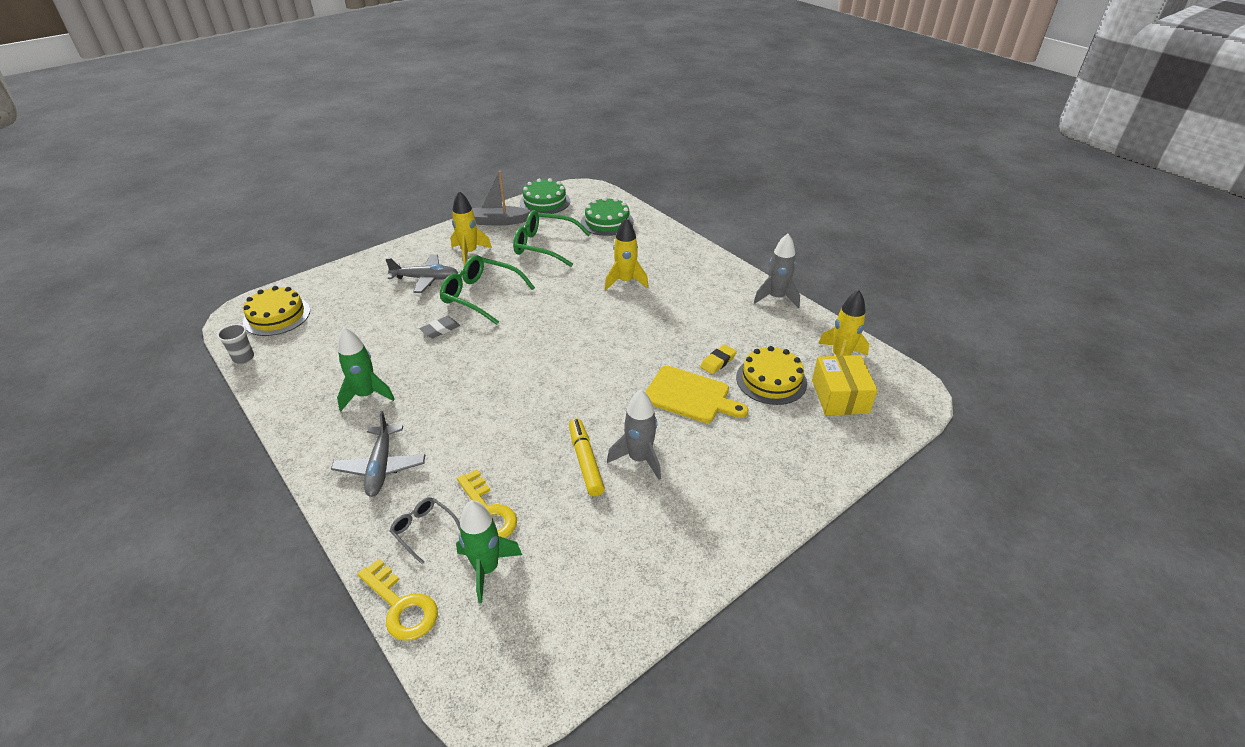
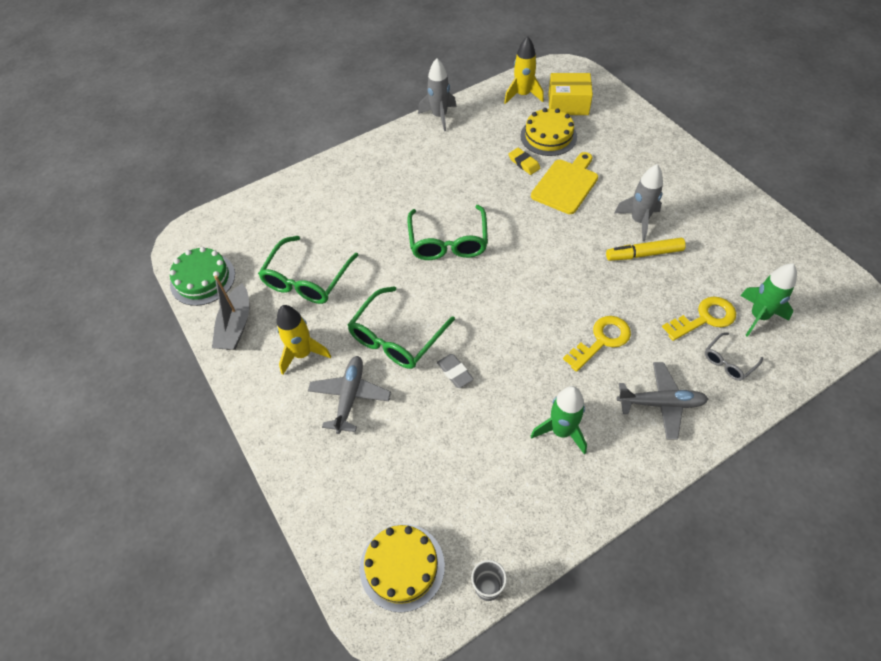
camera: 80 degrees left, 15 degrees up
yellow key [358,559,438,641] -> yellow key moved to [563,316,631,372]
green cake [581,197,634,236] -> none
yellow rocket [605,218,649,290] -> none
none -> green glasses [407,205,488,260]

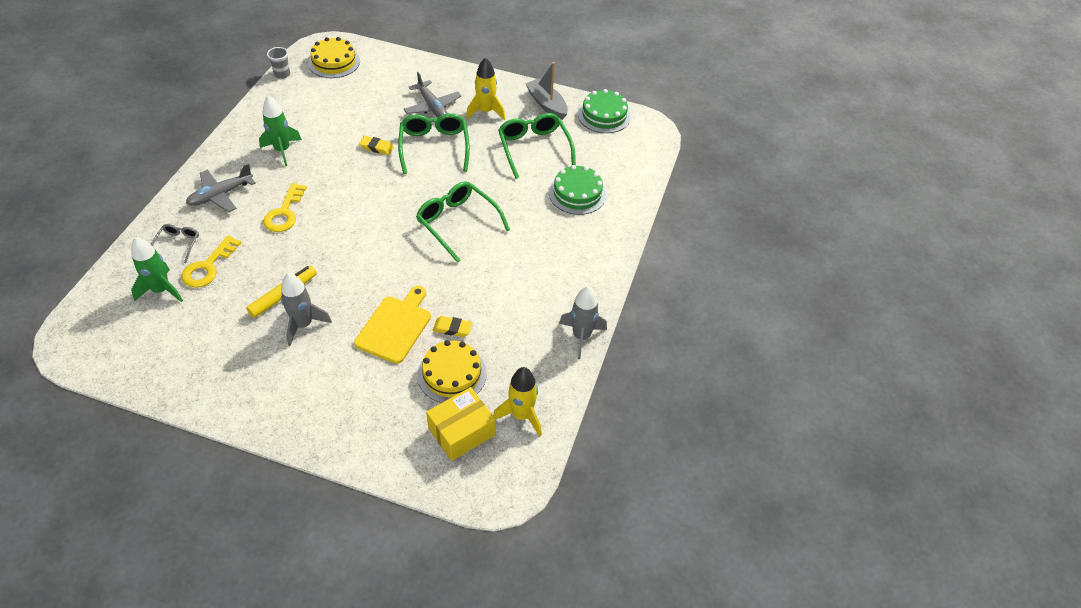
camera: 135 degrees right, 5 degrees down
grey eraser [437,354,474,388] -> yellow eraser [359,136,394,155]
yellow cutting board [531,152,598,214] -> yellow cutting board turned 150 degrees counterclockwise [354,286,431,364]
none -> green cake [549,165,606,215]

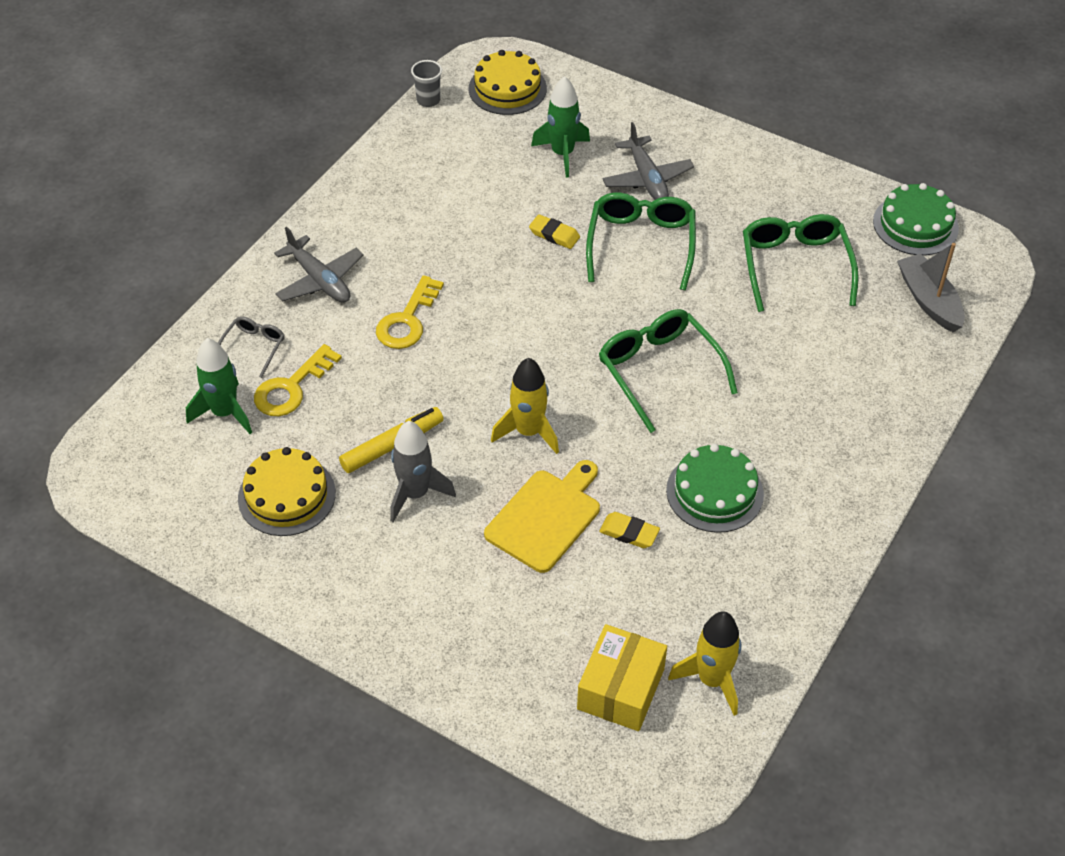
camera: 15 degrees right, 0 degrees up
grey plane [186,163,256,212] -> grey plane turned 105 degrees counterclockwise [274,227,363,303]
green rocket [259,96,302,166] -> green rocket moved to [531,76,590,178]
yellow cake [417,340,487,403] -> yellow cake moved to [238,447,336,536]
yellow box [426,387,496,461] -> yellow box turned 45 degrees counterclockwise [577,624,667,731]
yellow rocket [466,57,506,120] -> yellow rocket moved to [491,358,559,454]
grey boat [525,62,568,120] -> grey boat moved to [897,243,965,332]
green cake [549,165,606,215] -> green cake moved to [666,444,764,533]
grey rocket [559,286,607,359] -> none

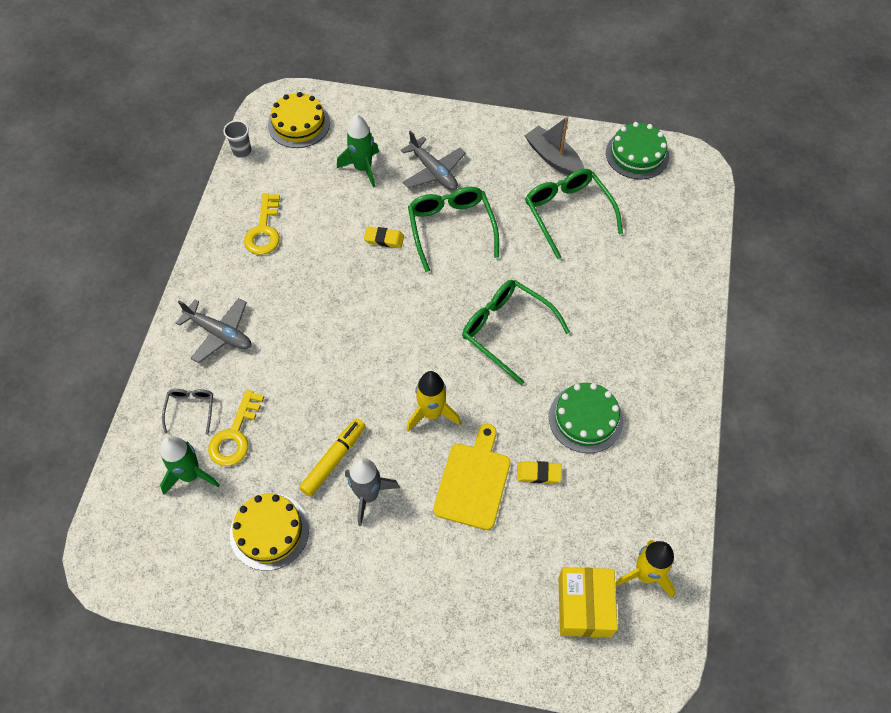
camera: 20 degrees left, 10 degrees up
yellow key [376,275,444,349] -> yellow key moved to [244,193,280,255]
grey boat [897,243,965,332] -> grey boat moved to [525,116,584,175]

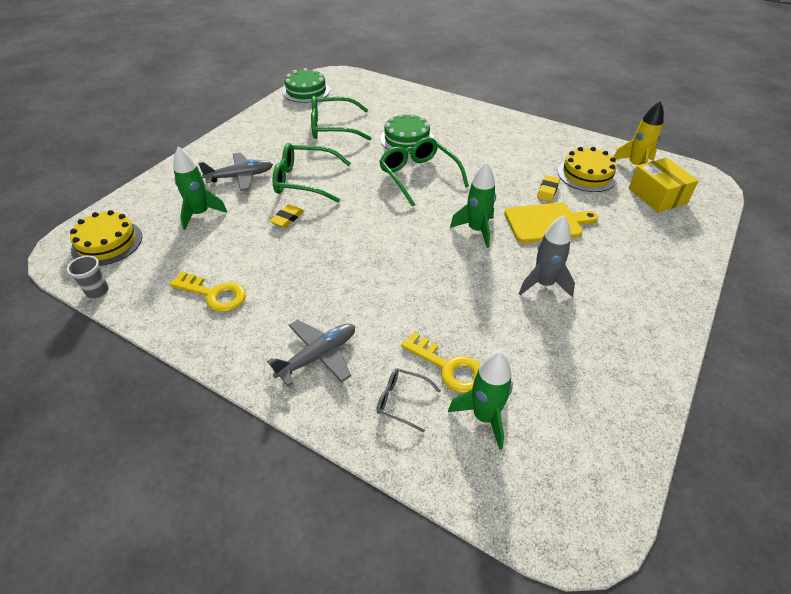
camera: 70 degrees left, 15 degrees down
yellow cake [230,494,309,571] -> yellow cake moved to [558,147,618,192]
yellow marker [299,418,366,497] -> none
yellow rocket [407,371,461,432] -> green rocket [450,162,496,248]
yellow cutting board [433,424,510,530] -> yellow cutting board turned 135 degrees clockwise [504,202,598,243]
green glasses [462,280,570,385] -> green glasses turned 90 degrees clockwise [379,137,469,206]
grey boat [525,116,584,175] -> none
green cake [549,383,623,453] -> green cake moved to [380,113,434,154]
yellow box [559,567,618,638] -> yellow box turned 45 degrees clockwise [629,158,699,213]

